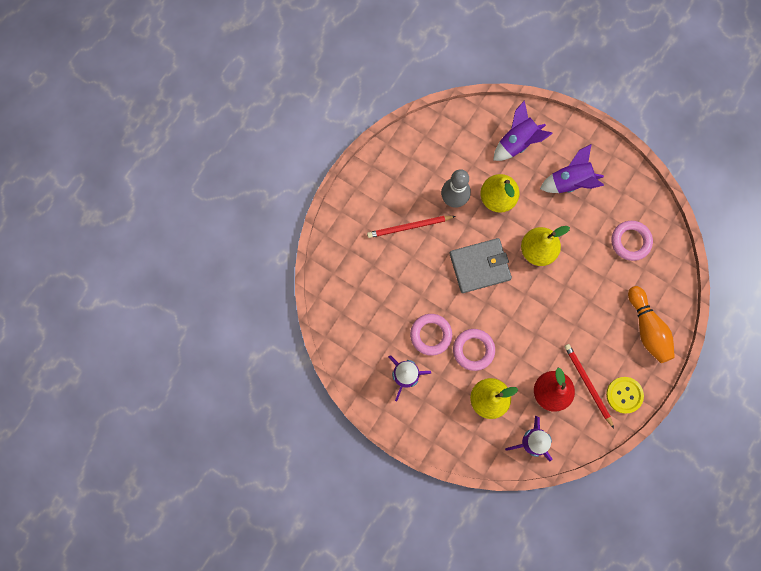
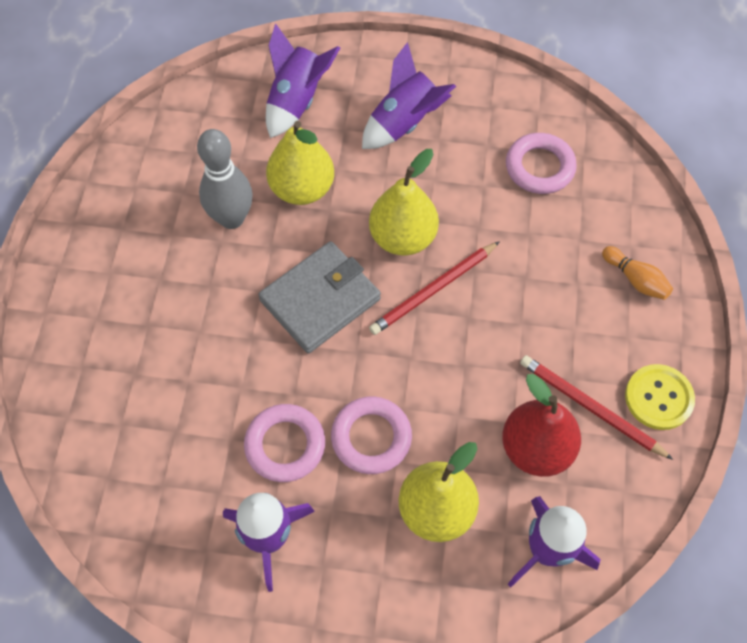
camera: 25 degrees left, 15 degrees down
red pencil [367,216,455,238] -> red pencil moved to [369,241,500,335]
orange bowling pin [628,286,675,363] -> orange bowling pin [602,246,673,300], size x0.56

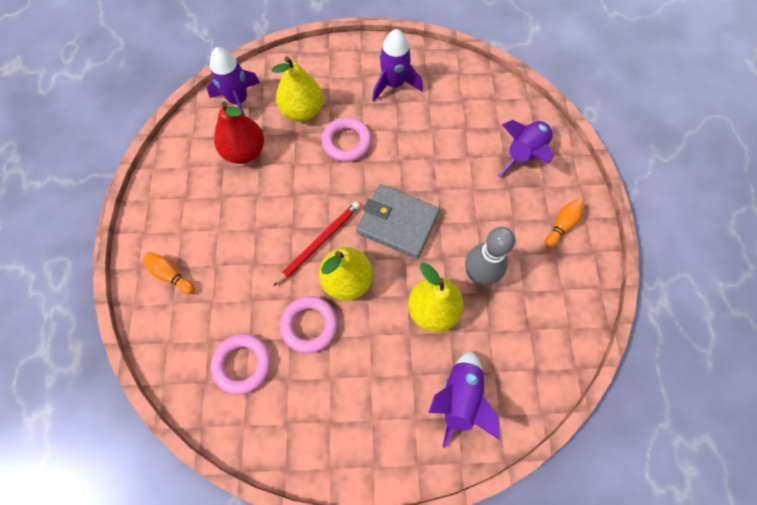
camera: 170 degrees right, 5 degrees up
pink ring [244,404,325,482] -> pink ring moved to [280,296,338,353]
grey wallet [258,241,381,353] -> grey wallet turned 75 degrees clockwise [356,184,440,259]
purple rocket [362,42,456,149] -> purple rocket moved to [498,120,554,178]
red pencil [520,355,673,460] -> none
yellow button [625,364,695,430] -> none
none -> orange bowling pin [545,199,584,248]

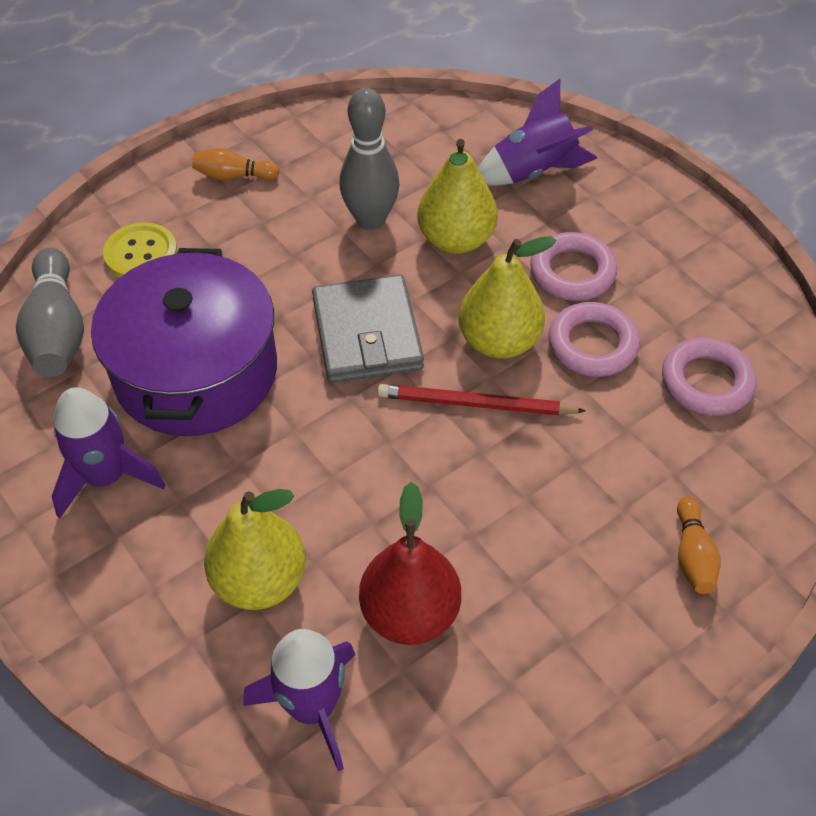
camera: 125 degrees left, 15 degrees down
pink ring [321,117,371,162] -> pink ring moved to [530,232,617,301]
purple rocket [498,120,554,178] -> yellow button [103,222,178,278]
none -> grey bowling pin [16,247,84,377]
none -> purple pot [91,248,277,436]

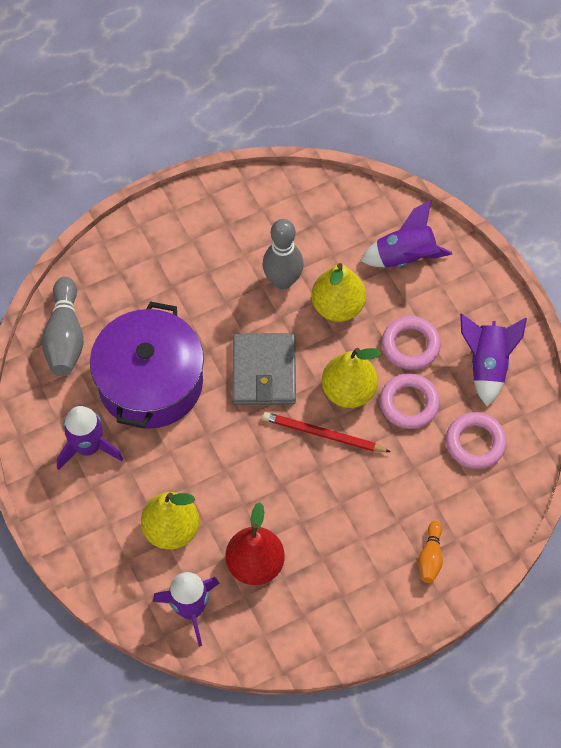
camera: 10 degrees right, 10 degrees up
yellow button [103,222,178,278] -> none
orange bowling pin [192,148,279,180] -> none
none -> purple rocket [460,313,527,406]

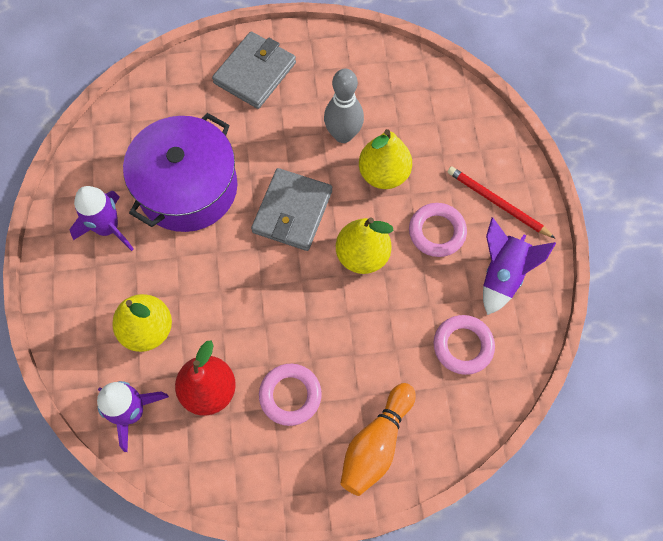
camera: 20 degrees right, 5 degrees up
grey bowling pin [42,277,84,376] -> none
red pencil [262,412,391,452] -> red pencil moved to [448,166,555,238]
purple rocket [360,200,452,268] -> none
pink ring [380,373,440,429] -> pink ring moved to [259,364,322,426]
orange bowling pin [418,521,443,583] -> orange bowling pin [340,383,416,496], size x1.80
none -> grey wallet [212,31,296,109]

